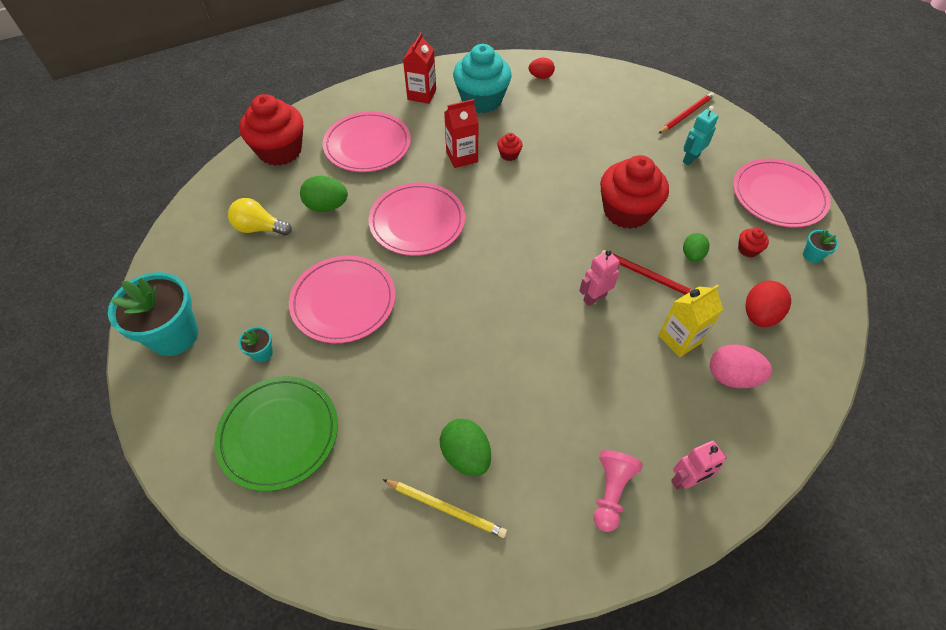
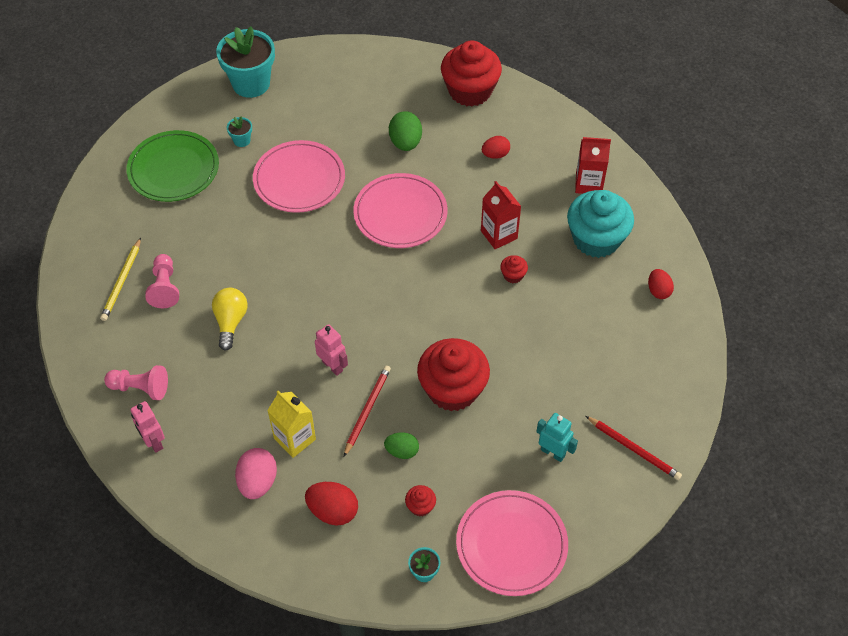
camera: 80 degrees right, 0 degrees up
yellow light bulb [228,198,292,235] -> yellow light bulb moved to [212,288,248,351]
pink plate [323,111,411,172] -> red egg [482,136,510,159]
green egg [440,419,491,476] -> pink pawn [145,254,179,308]

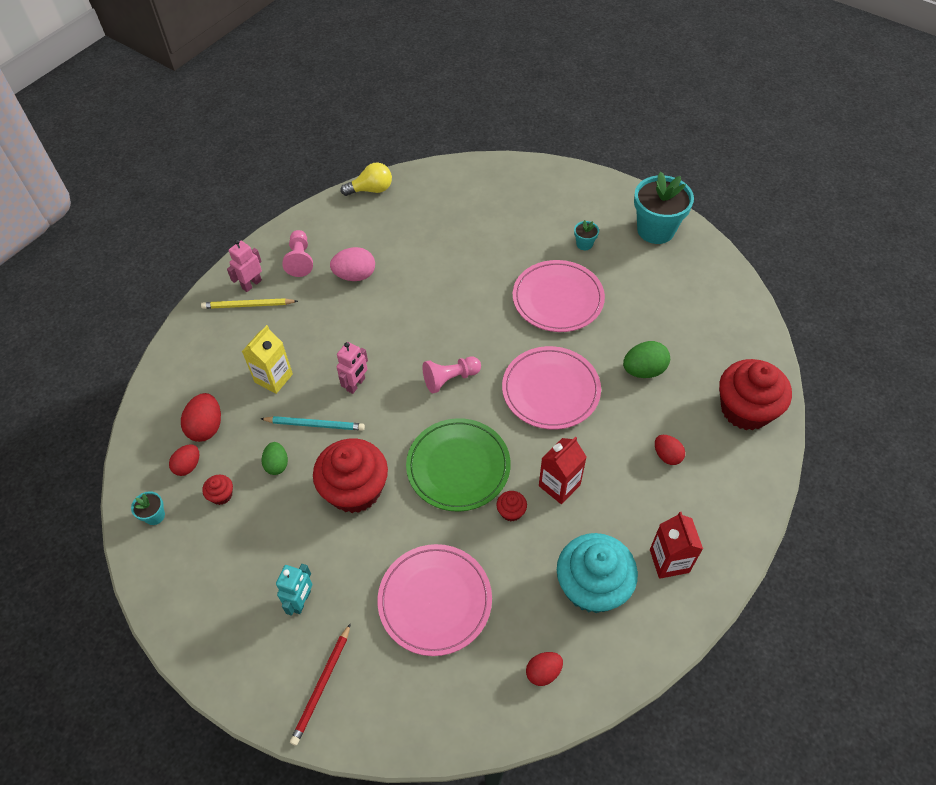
camera: 75 degrees right, 0 degrees up
yellow pencil [100,238,141,321] -> yellow pencil moved to [201,298,298,309]
green plate [126,130,219,202] -> green plate moved to [406,418,511,511]
pink pawn [145,254,179,308] -> pink pawn moved to [422,357,481,393]
yellow light bulb [212,288,248,351] -> yellow light bulb moved to [341,163,392,196]
pink egg [235,448,277,499] -> pink egg moved to [330,247,375,281]
red pencil [344,366,391,457] -> turquoise pencil [261,416,365,431]
pink plate [456,490,568,596] -> pink plate moved to [377,544,492,656]
none -> red egg [169,444,199,476]

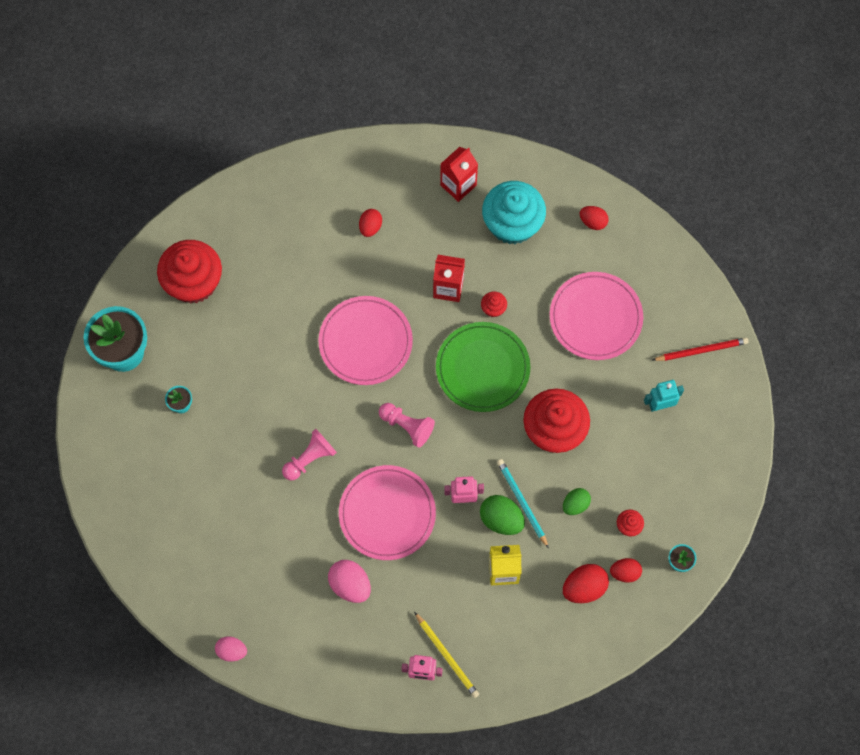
camera: 125 degrees left, 15 degrees up
pink pawn [282,230,313,277] -> pink pawn moved to [282,429,337,480]
yellow light bulb [341,163,392,196] -> pink egg [215,636,247,662]
pink plate [513,260,605,332] -> pink plate moved to [339,465,436,560]
green egg [623,341,670,378] -> green egg moved to [480,495,525,535]
red cupcake [719,359,792,430] -> red cupcake moved to [157,240,222,303]

